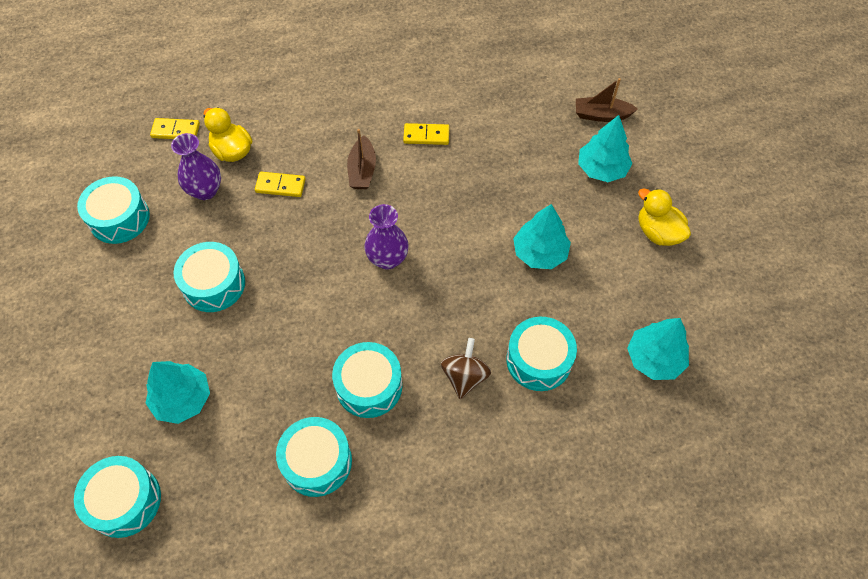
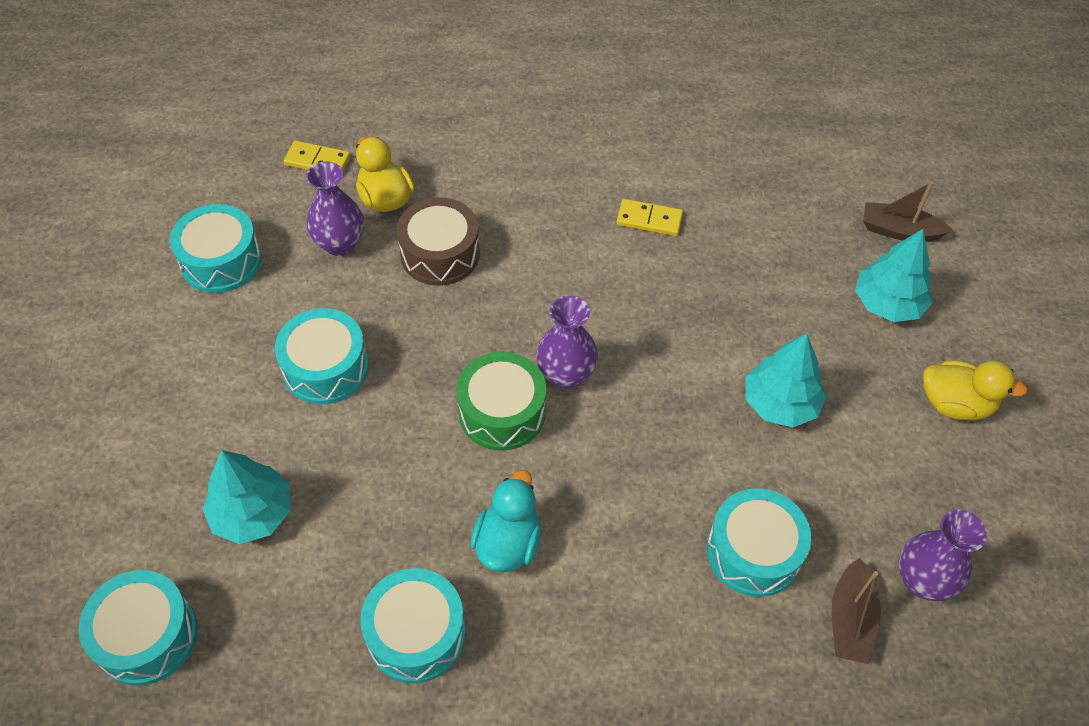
camera: 10 degrees right, 5 degrees down
yellow domino [255,172,305,197] -> brown drum [397,197,480,286]
turquoise drum [332,342,402,418] -> turquoise duck [470,470,541,572]
brown boat [347,129,376,189] -> brown boat moved to [831,558,881,664]
brown spinning top [441,338,491,399] -> none
turquoise tree [627,318,689,380] -> purple vase [899,510,987,601]
yellow duck [638,188,691,246] -> yellow duck turned 135 degrees clockwise [923,361,1028,420]
none -> green drum [456,352,546,451]

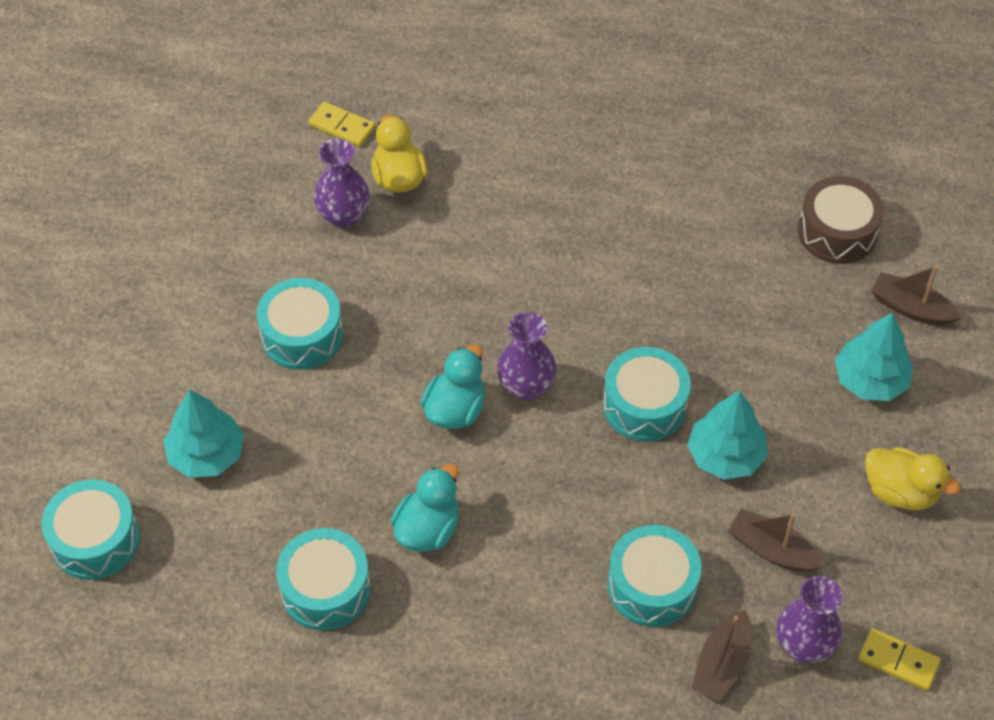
camera: 15 degrees right, 0 degrees up
turquoise drum [170,204,262,293] -> turquoise drum moved to [603,347,691,442]
brown drum [397,197,480,286] -> brown drum moved to [798,176,884,264]
green drum [456,352,546,451] -> turquoise duck [421,344,485,429]
yellow domino [617,199,683,236] -> yellow domino moved to [858,628,941,691]
none -> brown boat [728,508,824,571]

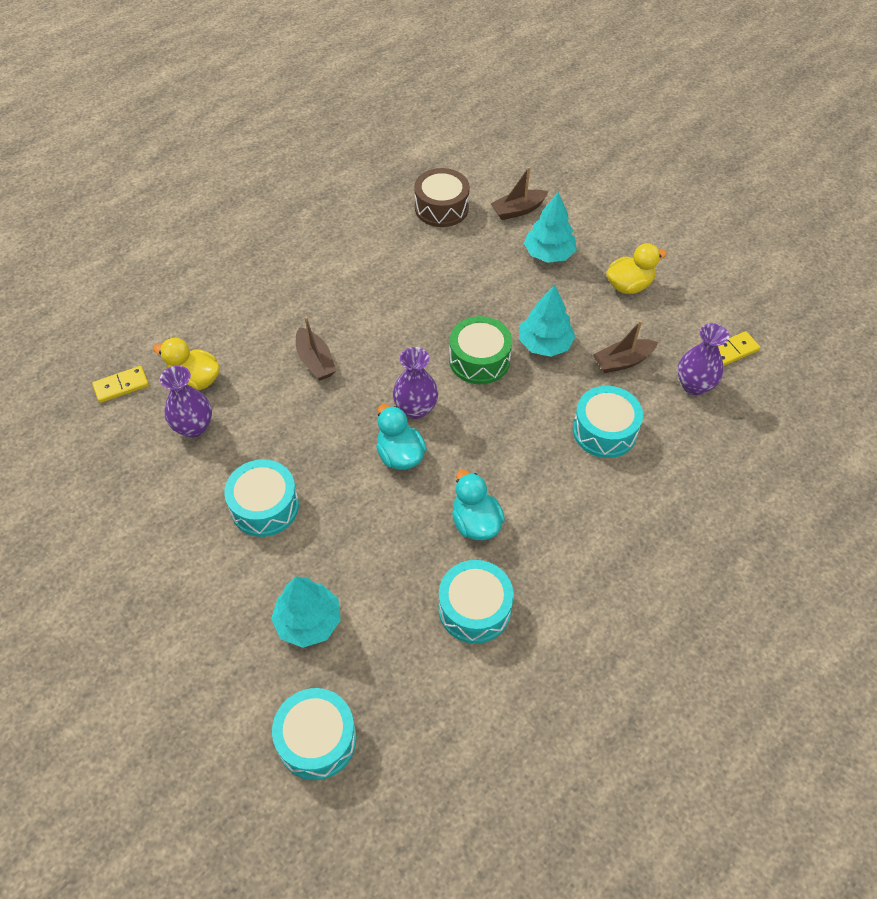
camera: 55 degrees left, 0 degrees up
turquoise drum [603,347,691,442] -> green drum [449,316,512,384]
brown boat [691,610,752,702] -> brown boat moved to [296,316,336,381]

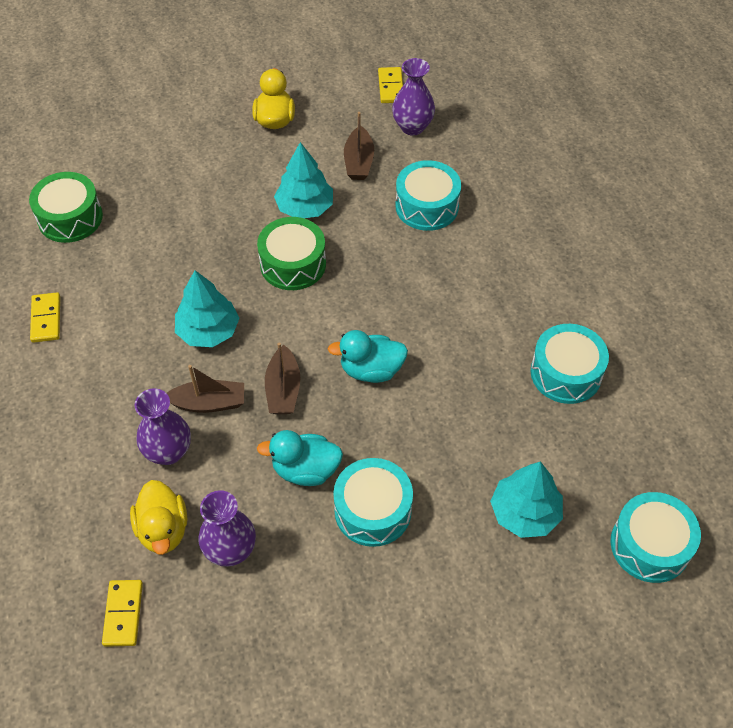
camera: 65 degrees left, 0 degrees up
yellow duck [153,338,220,390] -> yellow duck turned 60 degrees counterclockwise [130,480,187,555]
purple vase [393,347,438,419] -> purple vase moved to [134,388,191,465]
brown drum [414,168,470,227] -> green drum [29,172,103,243]
turquoise duck [452,469,505,540] -> turquoise duck moved to [257,430,343,486]
brown boat [491,167,549,220] -> brown boat moved to [265,343,301,414]
turquoise tree [524,192,577,263] -> turquoise tree moved to [175,270,239,347]
none -> yellow domino [30,292,60,343]

